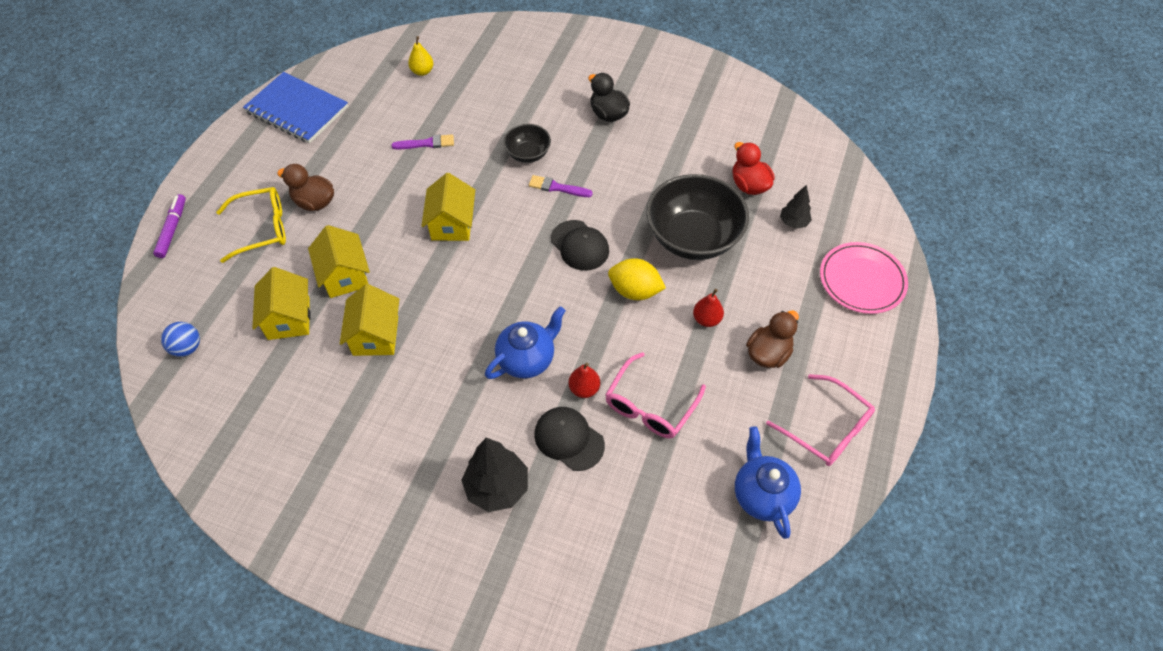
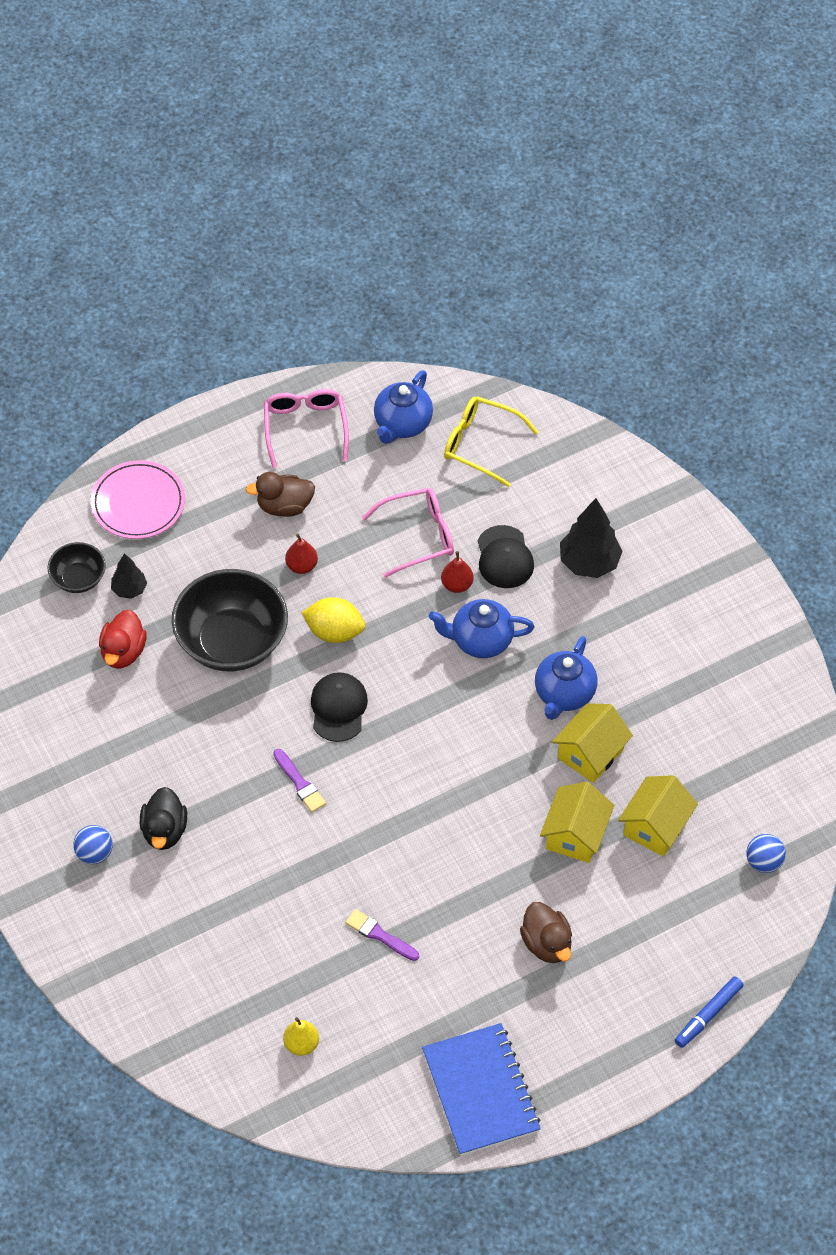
camera: 140 degrees left, 0 degrees up
purple marker [153,194,186,258] -> blue marker [675,976,743,1048]
yellow glasses [216,187,286,263] -> yellow glasses moved to [444,396,538,487]
yellow house [421,173,475,241] -> none
black bowl [503,124,551,163] -> black bowl moved to [47,542,106,593]
yellow lemon [608,258,666,300] -> yellow lemon turned 45 degrees counterclockwise [301,597,365,643]
none -> blue ball [73,825,113,864]
none -> blue teapot [535,636,597,720]

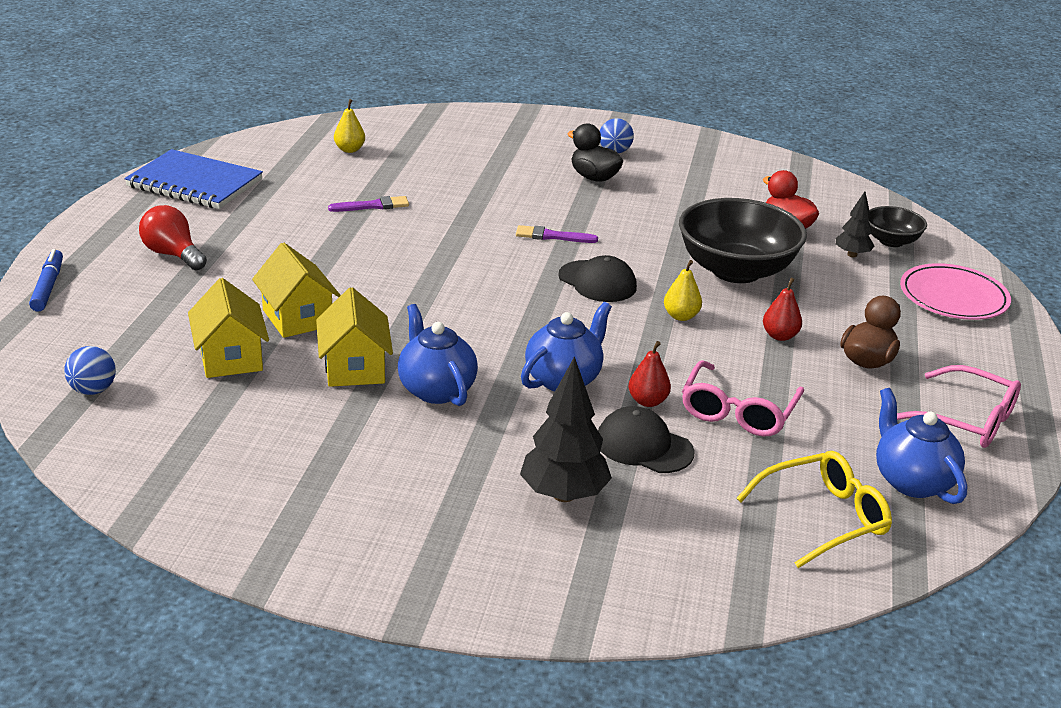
camera: 130 degrees right, 25 degrees down
yellow lemon [301,597,365,643] -> yellow pear [664,260,702,321]
brown duck [520,902,572,963] -> none
none -> red light bulb [139,205,207,270]

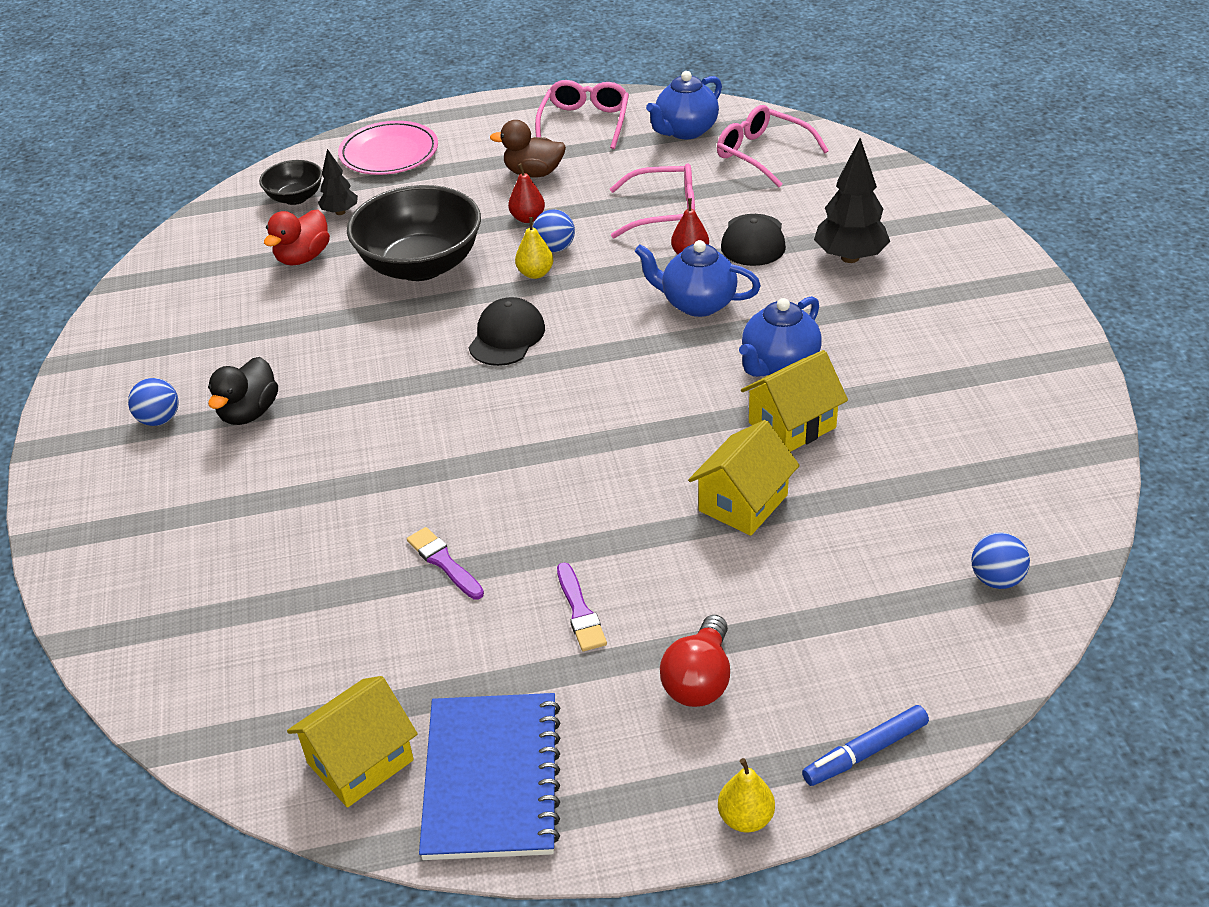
camera: 110 degrees left, 10 degrees up
yellow house [188,278,269,378] -> yellow house moved to [287,676,418,807]
yellow pear [334,99,365,153] -> yellow pear moved to [718,758,775,833]
purple brush [516,225,598,243] -> purple brush moved to [557,562,607,651]
yellow glasses [736,451,892,568] -> pink glasses [717,105,829,187]
none -> blue ball [533,209,575,252]

